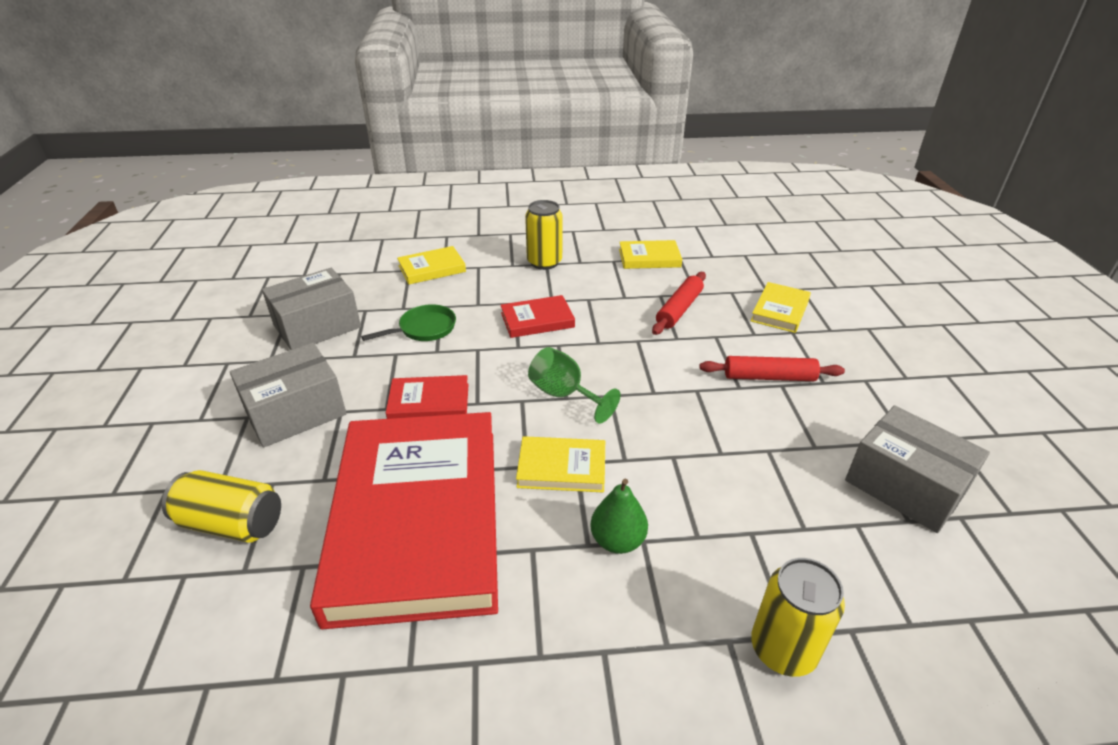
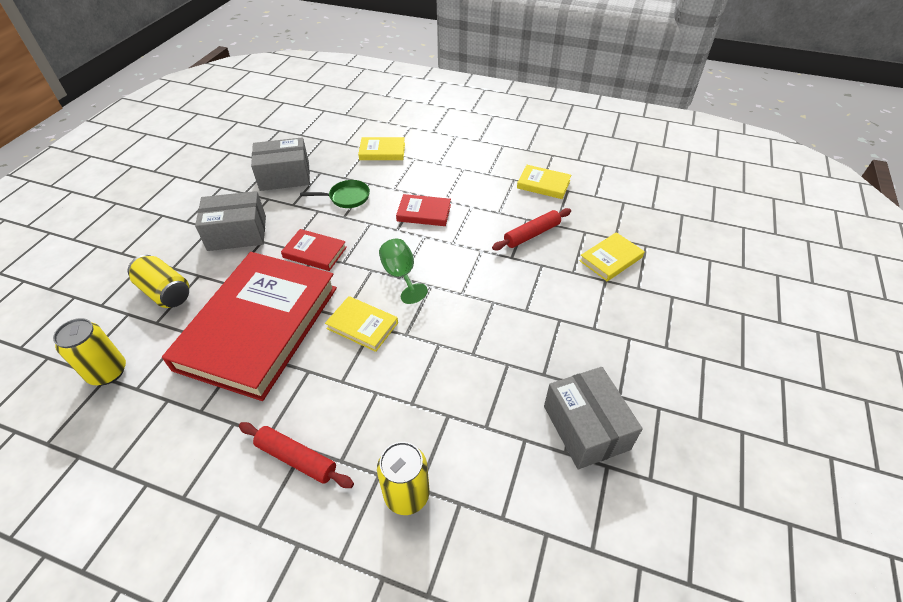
camera: 25 degrees right, 10 degrees up
yellow can [525,200,563,270] -> yellow can moved to [53,318,126,385]
green pear [590,479,648,554] -> none
red rolling pin [699,356,845,381] -> red rolling pin moved to [239,422,354,488]

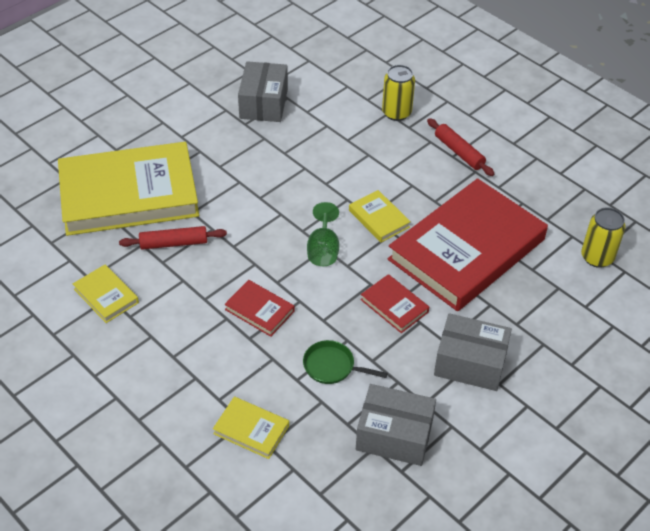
camera: 155 degrees left, 0 degrees up
yellow can [128,255,189,308] -> none
yellow book [579,232,645,281] -> yellow book [58,142,199,236], size x2.45

